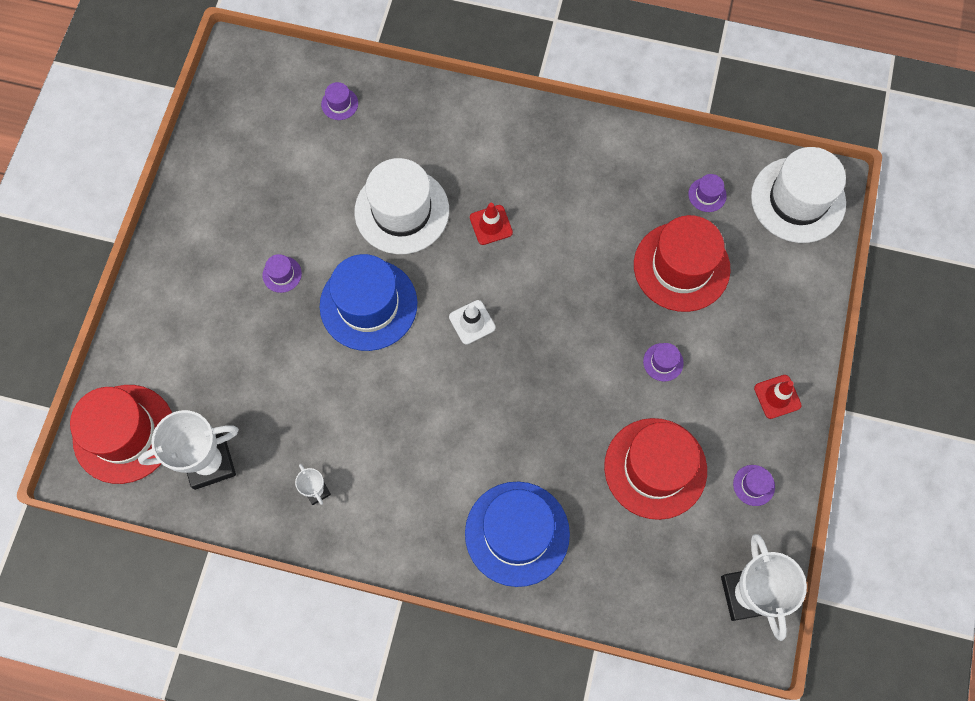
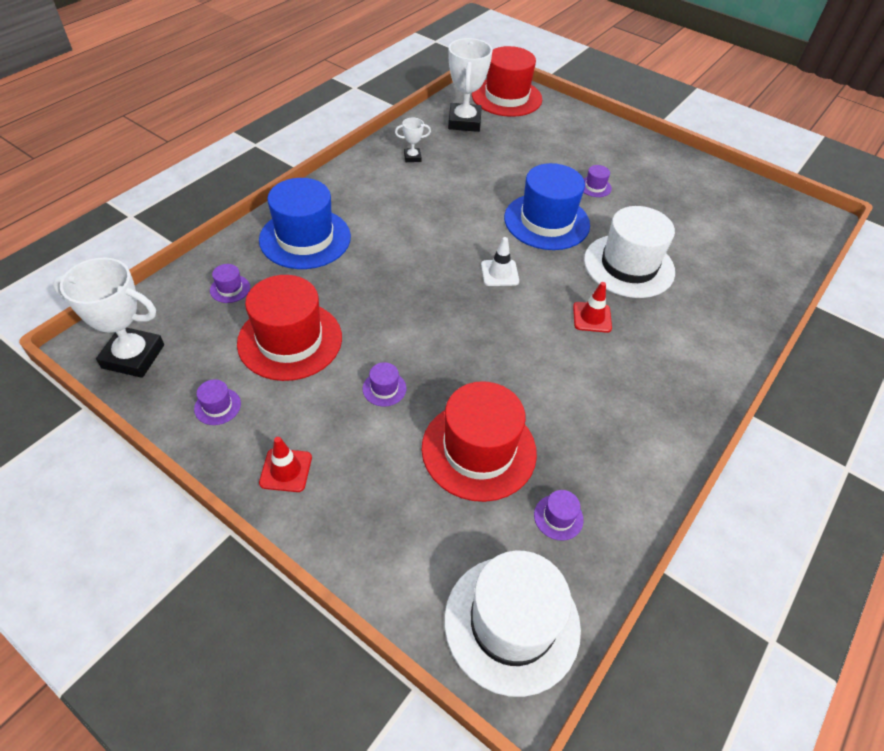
camera: 110 degrees right, 20 degrees down
purple hat [321,82,358,120] -> purple hat moved to [210,264,250,303]

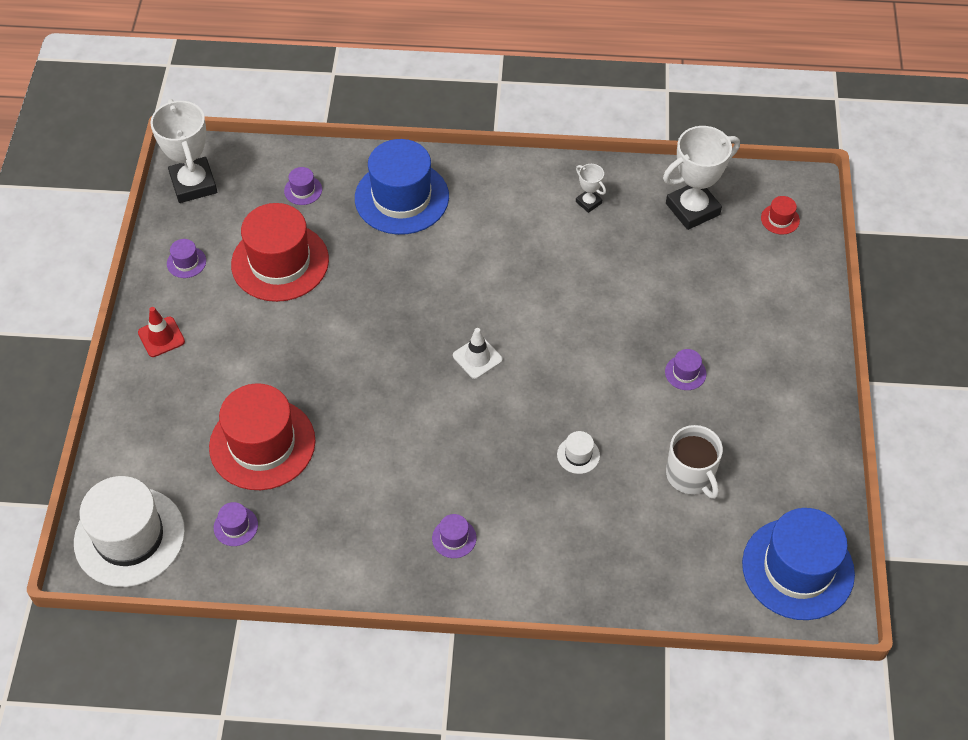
camera: 60 degrees right, 5 degrees up
purple hat [363,362,406,406] -> purple hat moved to [432,514,477,558]
red hat [472,46,542,117] -> red hat [761,196,800,235], size x0.40
blue hat [504,163,590,250] -> blue hat moved to [742,508,855,620]
red traffic cone [573,282,612,333] -> none
white hat [584,206,675,298] -> white hat [557,431,600,474], size x0.40
none -> white mug [666,425,723,499]

